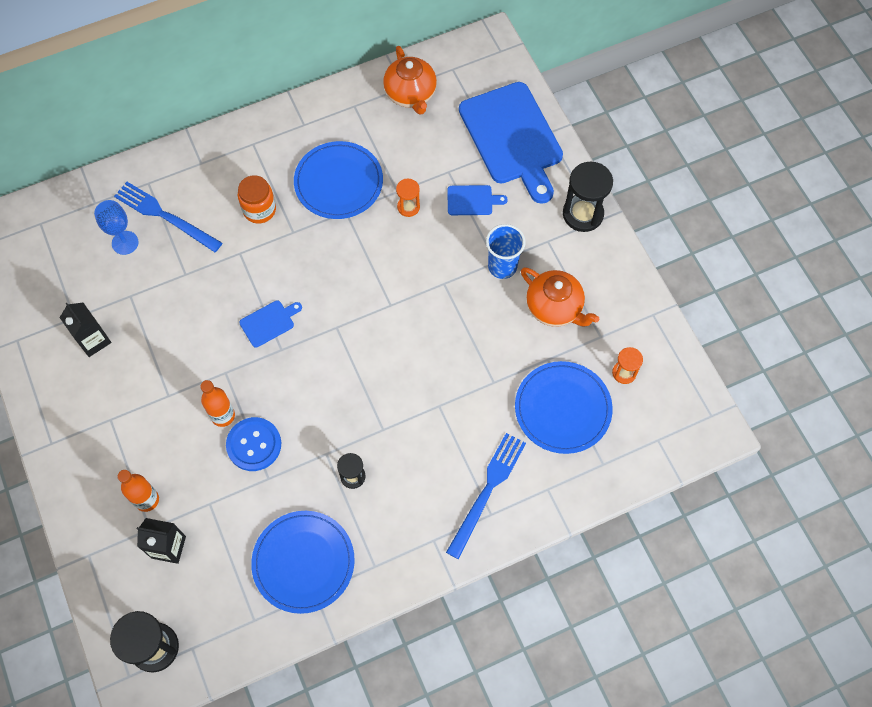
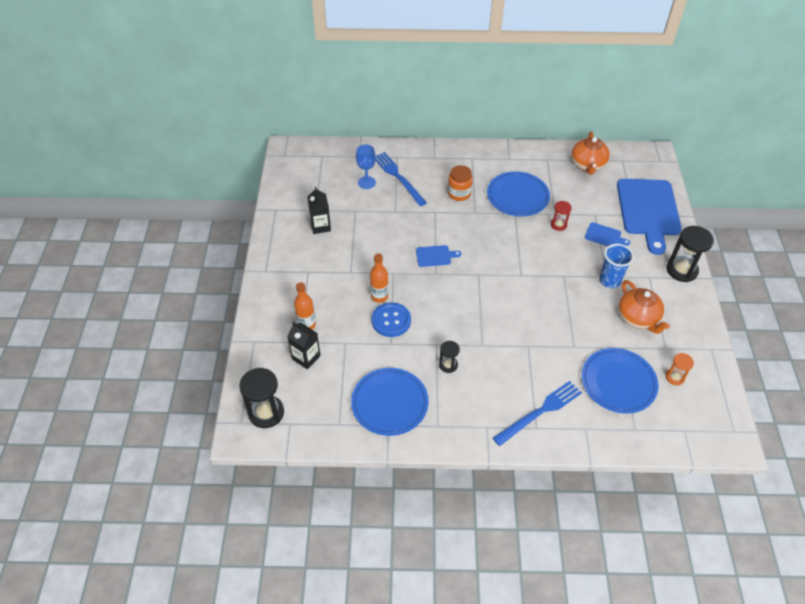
camera: 25 degrees right, 15 degrees down
orange hourglass [396,179,420,217] -> red hourglass [551,201,572,231]

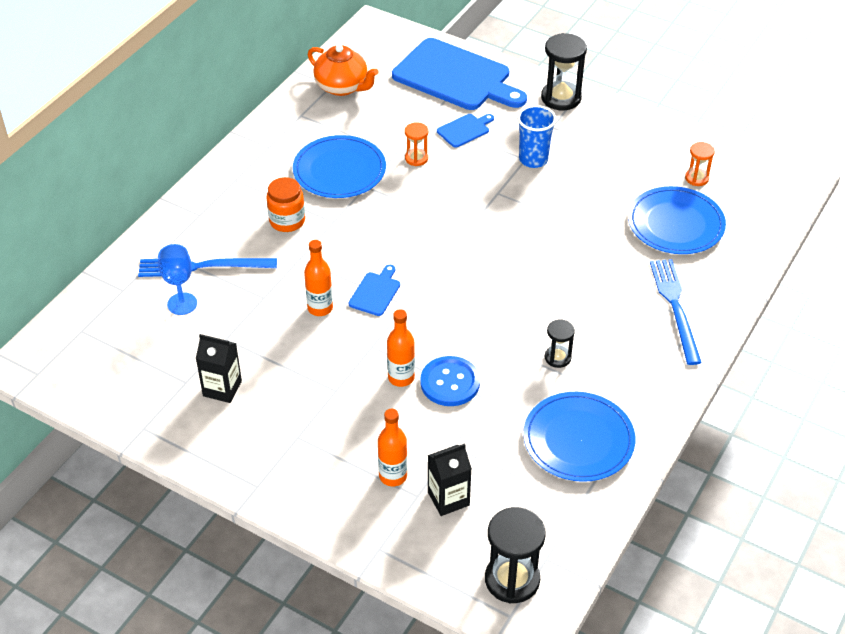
camera: 60 degrees left, 5 degrees down
red hourglass [551,201,572,231] -> orange hourglass [405,122,428,166]
orange teapot [619,280,670,334] -> none
none -> orange bottle [304,240,333,316]

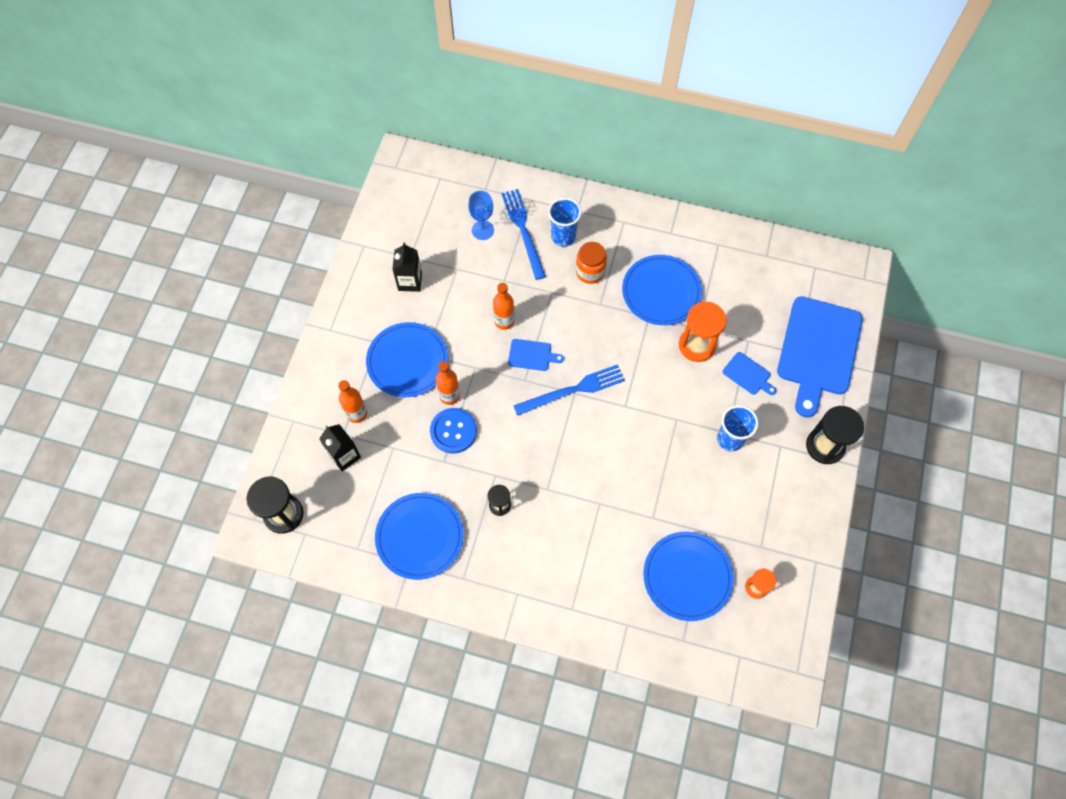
camera: 75 degrees right, 20 degrees up
orange teapot [308,45,379,96] -> none
orange hourglass [405,122,428,166] -> orange hourglass [679,302,727,362], size x1.81
blue fork [650,259,702,365] -> blue fork moved to [513,365,625,416]
none -> blue plate [366,322,448,397]
none -> blue cup [548,198,581,246]

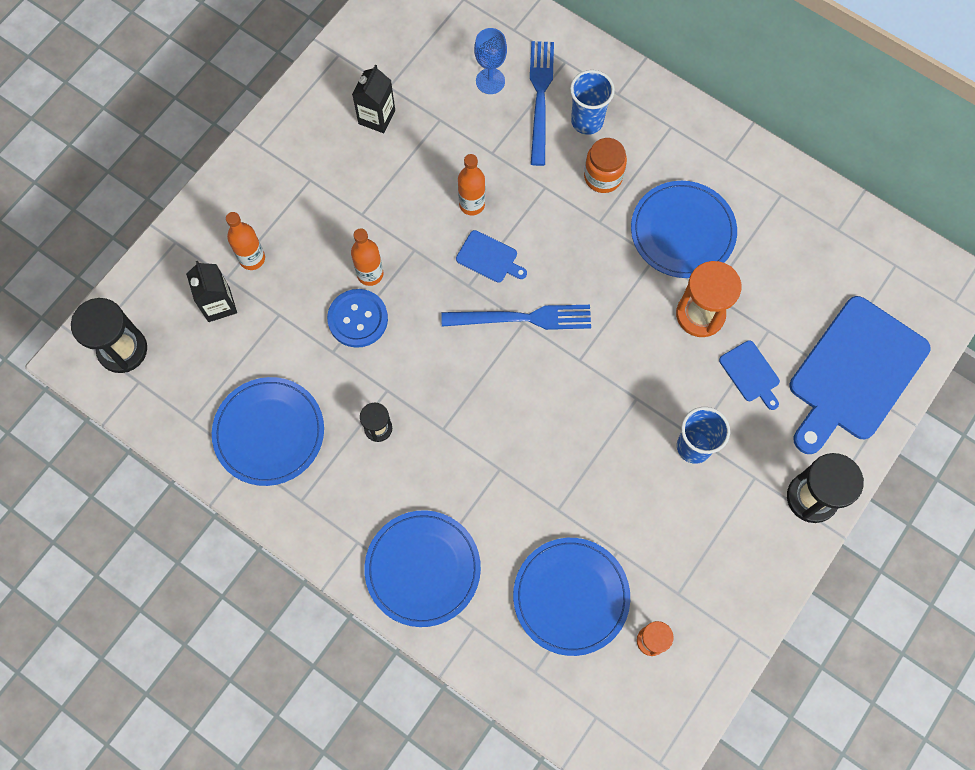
camera: 20 degrees right, 5 degrees up
blue plate [366,322,448,397] -> blue plate moved to [364,510,481,627]

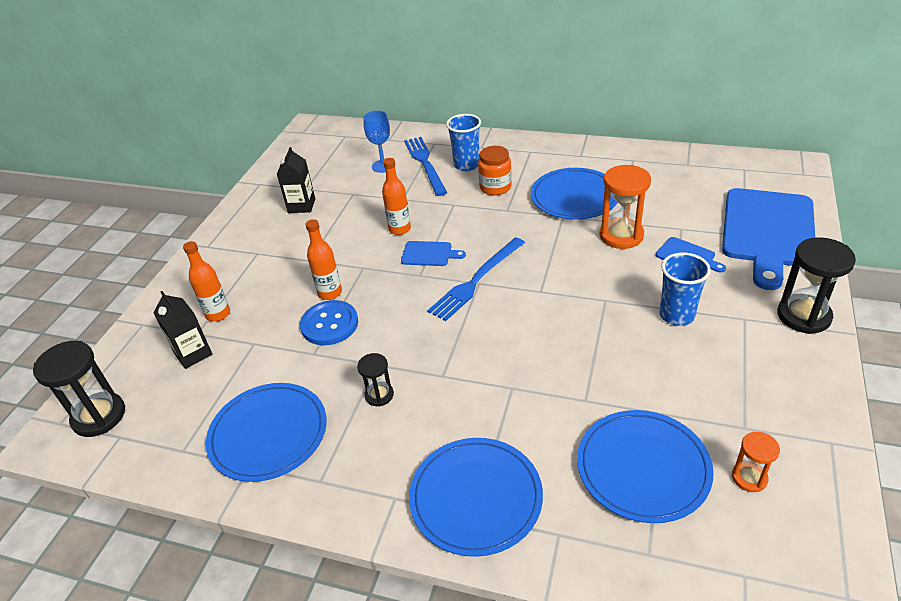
camera: 15 degrees left, 30 degrees down
blue fork [441,305,591,330] -> blue fork turned 150 degrees clockwise [428,237,525,321]

